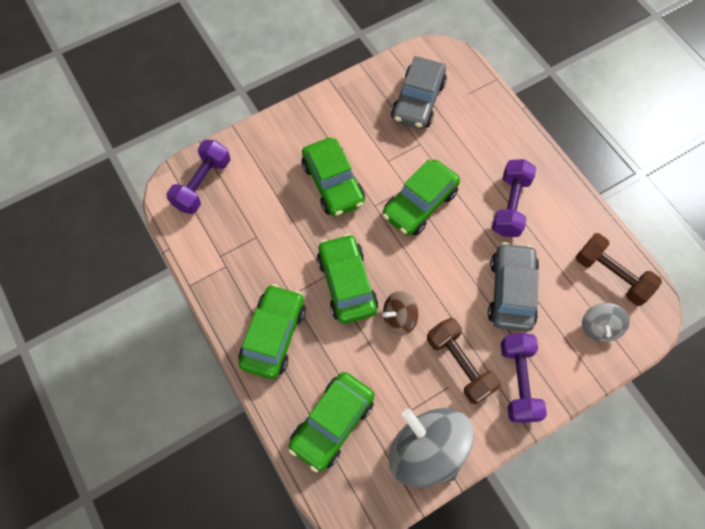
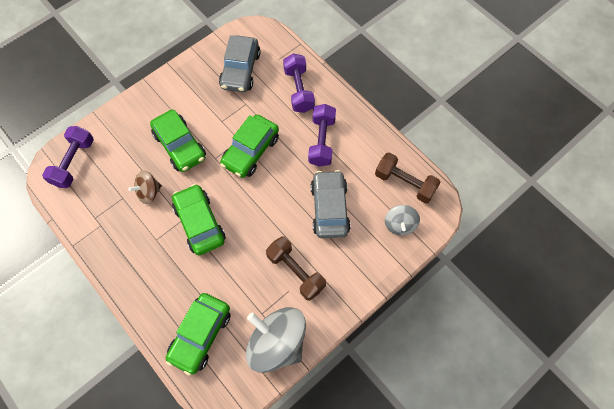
camera: 10 degrees left, 0 degrees up
green car [238,284,306,379] -> none
brown spinning top [383,291,418,336] -> brown spinning top moved to [128,170,162,204]
purple dumbbell [501,333,547,423] -> purple dumbbell moved to [283,53,315,113]

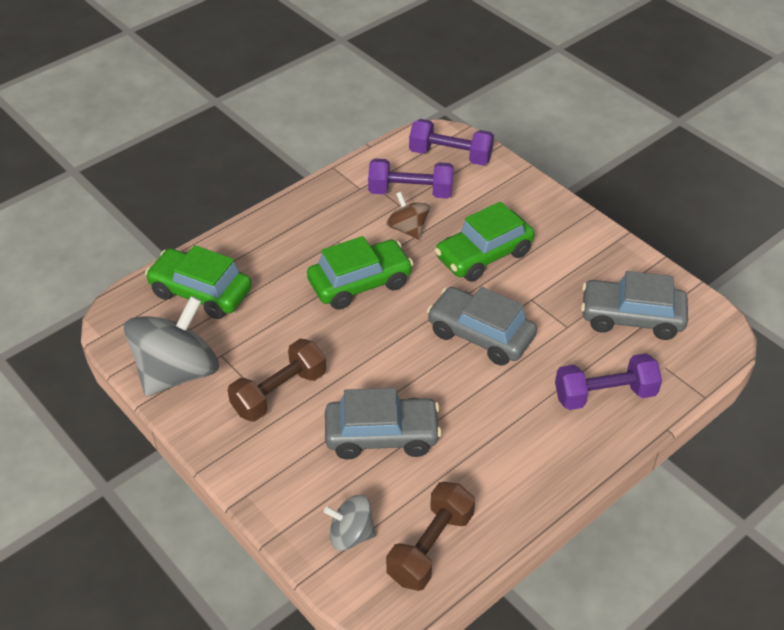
camera: 90 degrees right, 20 degrees down
green car [220,115,279,178] -> grey car [427,287,537,366]
purple dumbbell [308,104,336,167] -> purple dumbbell moved to [368,158,454,199]

